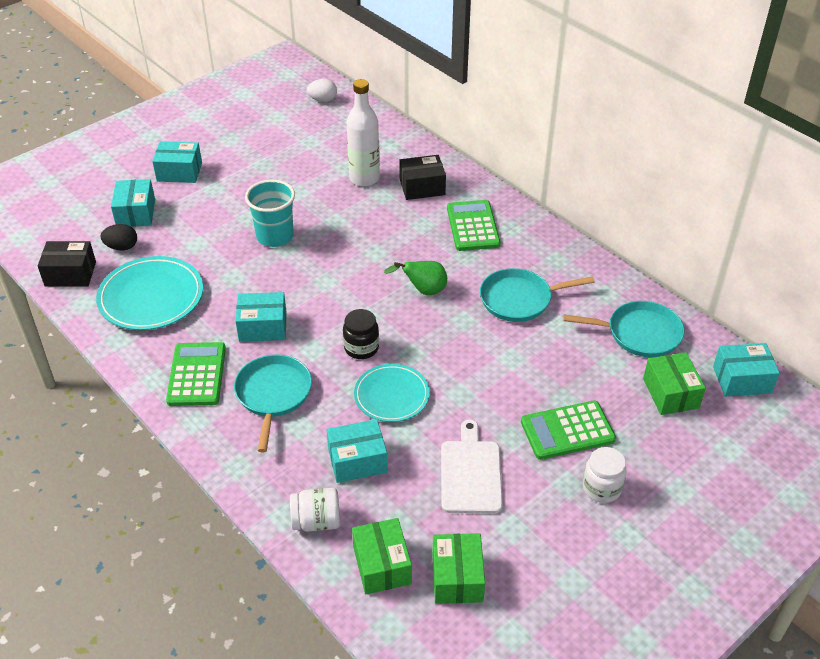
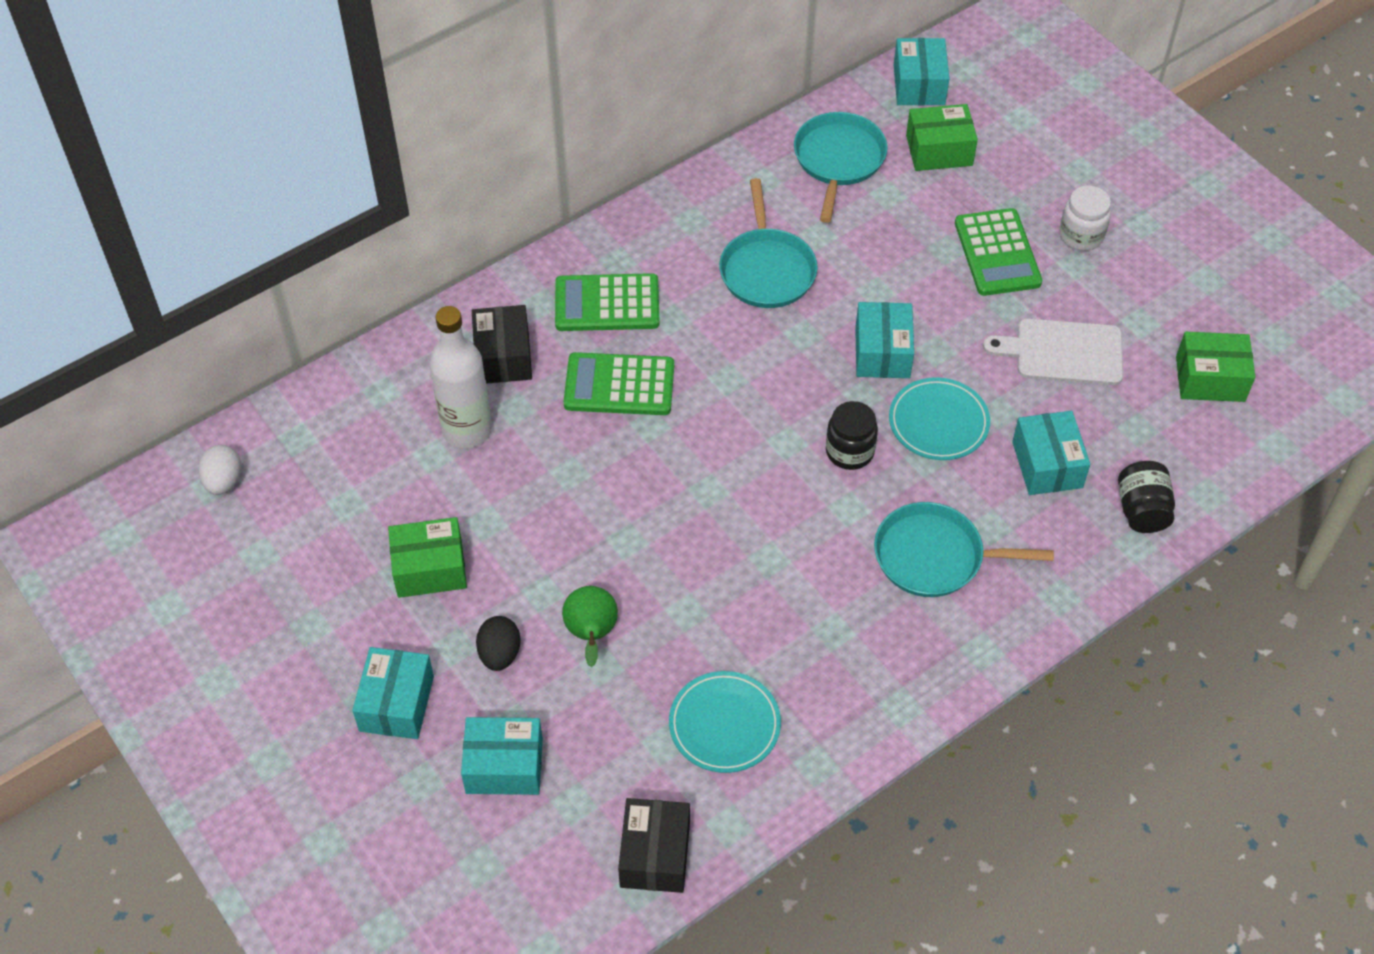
camera: 85 degrees left, 10 degrees up
turquoise plate [96,256,203,330] -> turquoise plate [669,671,781,773], size x0.66
black egg [101,224,137,250] -> black egg moved to [476,616,521,671]
green calculator [166,342,226,406] -> green calculator moved to [564,352,674,415]
turquoise box [235,292,287,342] -> turquoise box moved to [855,302,914,378]
turquoise cup [245,180,295,247] -> none
white jar [290,488,340,532] -> black jar [1118,461,1175,533]
green box [352,518,412,594] -> green box moved to [388,517,467,598]
green pear [384,261,447,295] -> green pear moved to [562,586,618,667]

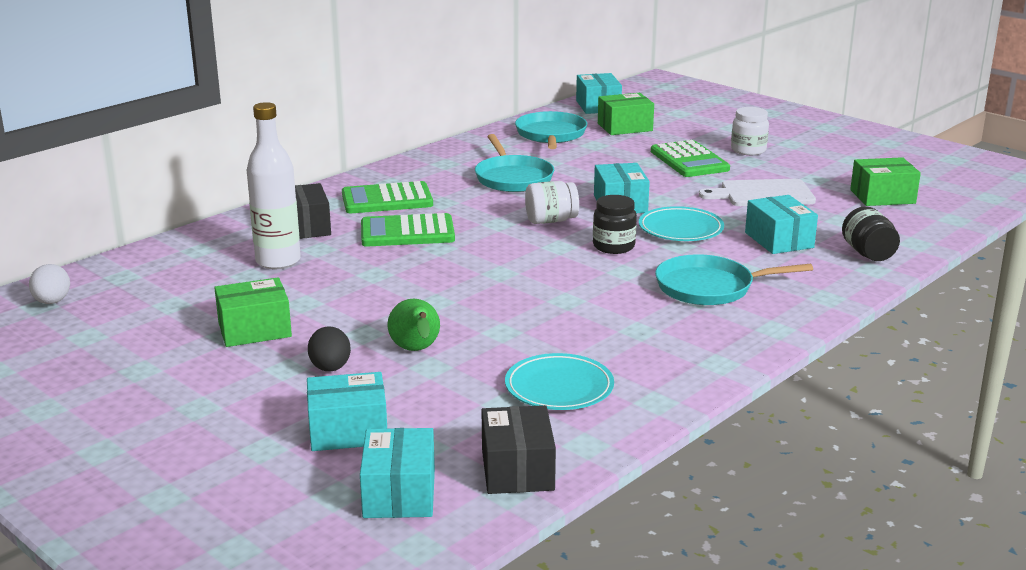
camera: 10 degrees left, 30 degrees down
turquoise box [352,647,434,739] -> turquoise box moved to [360,428,435,518]
none -> white jar [525,181,579,224]

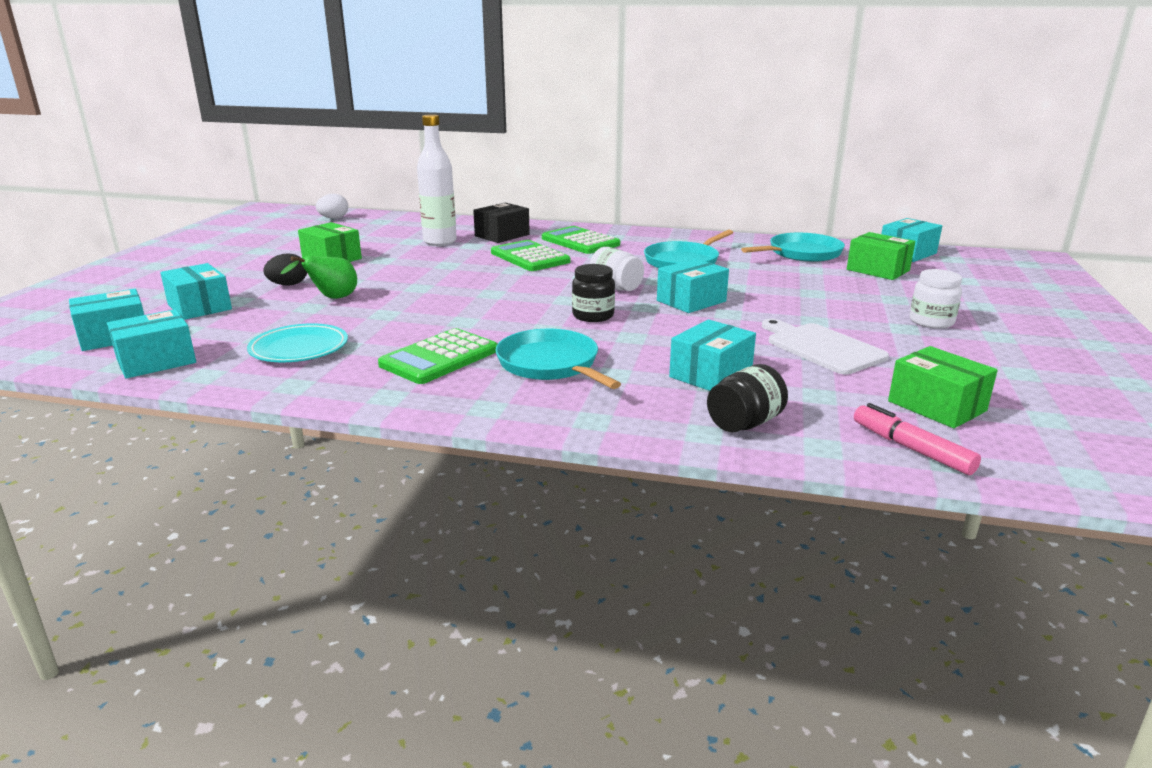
camera: 60 degrees right, 0 degrees up
black box [482,405,556,494] -> turquoise box [107,309,196,379]
turquoise plate [639,206,724,241] -> none
green calculator [651,140,730,177] -> green calculator moved to [378,328,497,384]
none -> pink marker [854,403,981,475]

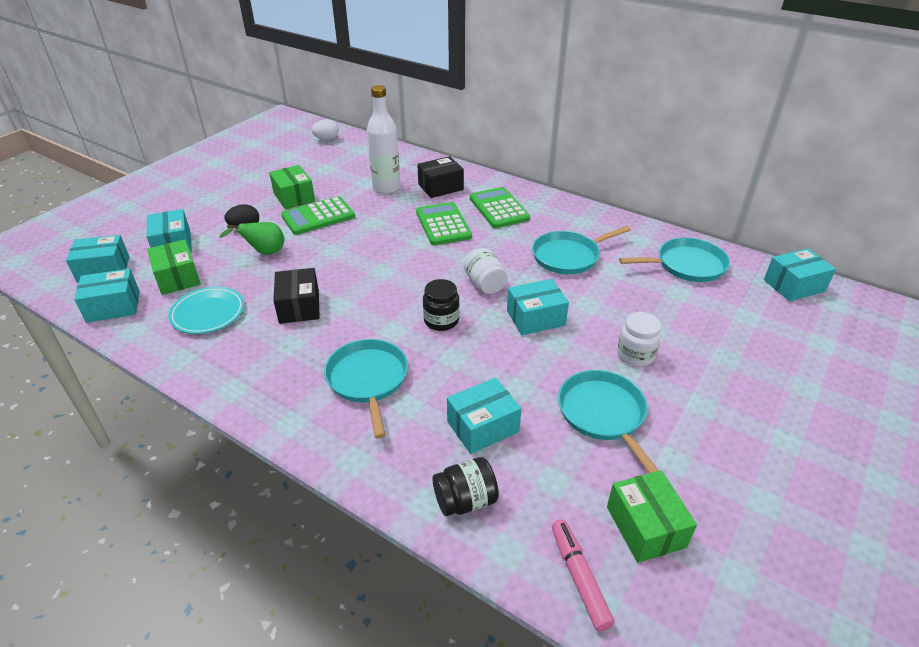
camera: 20 degrees right, 15 degrees up
green calculator [378,328,497,384] -> green calculator moved to [281,196,355,235]
white cutting board [762,319,889,375] -> turquoise pan [558,370,659,473]
green box [847,232,915,280] -> green box moved to [147,239,201,295]
white jar [910,269,962,329] -> white jar moved to [617,312,661,367]
none -> black box [273,268,320,324]

